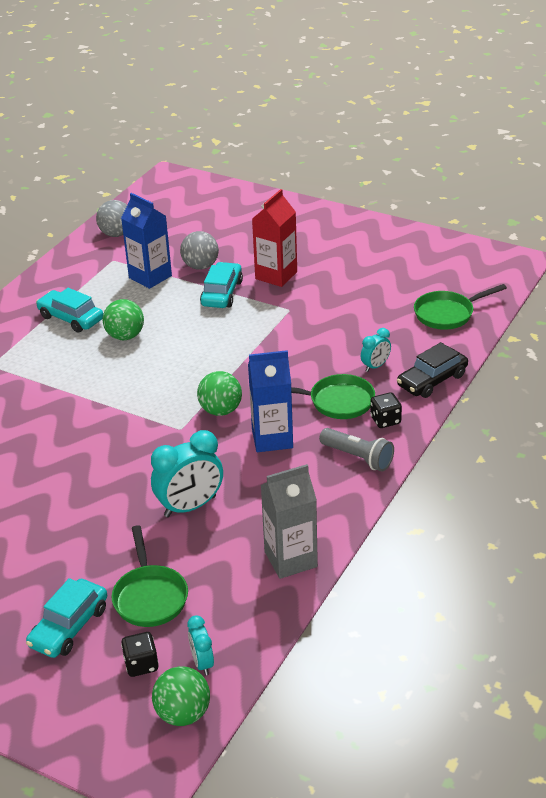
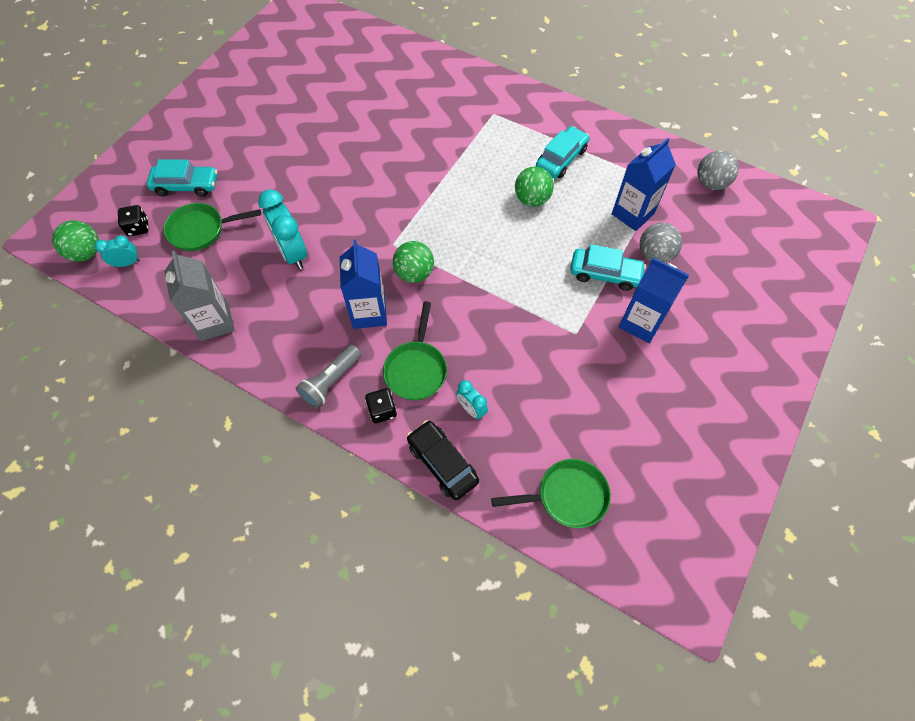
camera: 90 degrees right, 25 degrees up
turquoise car [26,578,107,658] -> turquoise car turned 150 degrees clockwise [147,159,218,197]
red carton [252,189,297,287] -> blue carton [619,257,689,343]
green pan [414,284,507,330] -> green pan turned 105 degrees clockwise [491,459,611,528]

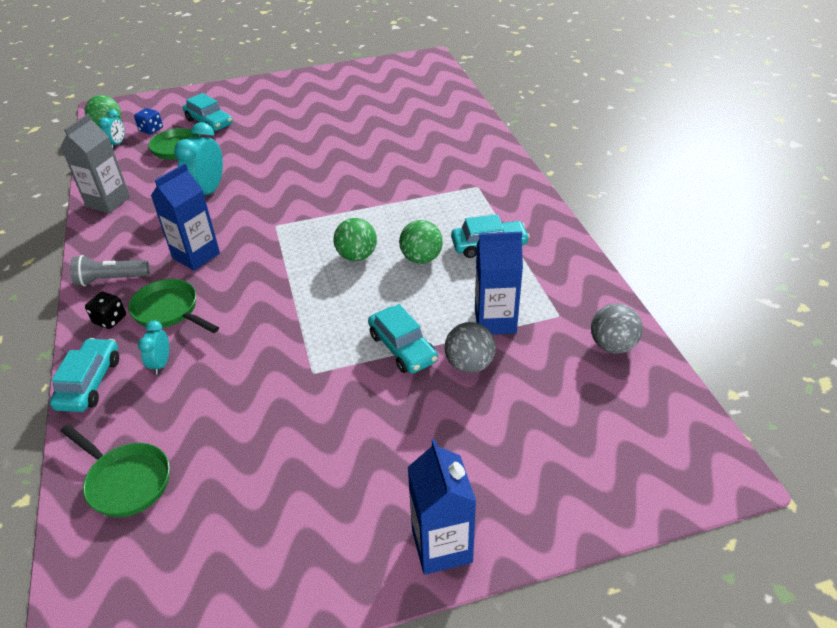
camera: 45 degrees right, 20 degrees down
turquoise clock [95,235,140,267] -> turquoise clock turned 75 degrees clockwise [99,110,125,149]
black dice [118,205,148,236] -> blue dice [134,108,163,134]
green pan [383,301,447,400] -> green pan turned 75 degrees clockwise [128,279,219,333]
green ball [393,241,434,283] -> green ball moved to [333,218,377,261]
black car [407,420,479,500] -> turquoise car [50,338,119,412]
blue carton [619,257,689,343] -> blue carton moved to [408,439,476,575]

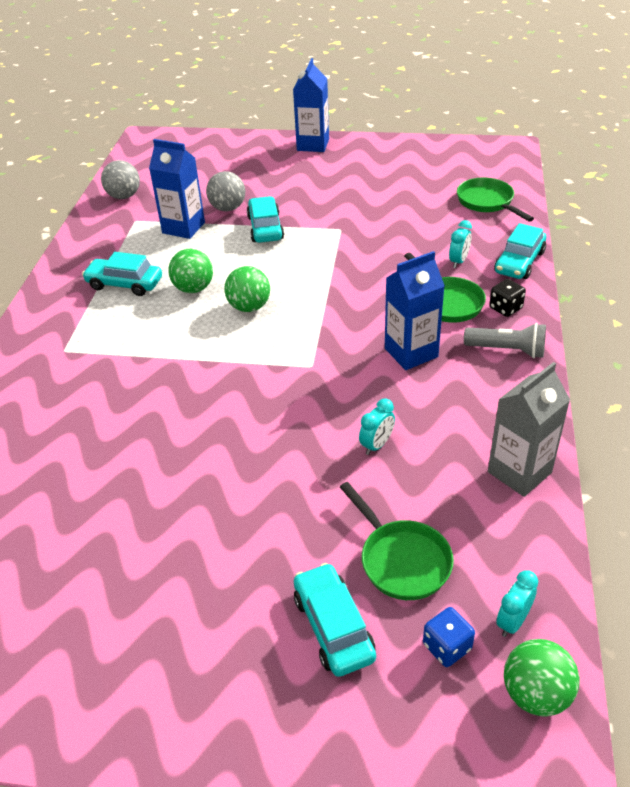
camera: 155 degrees left, 0 degrees up
turquoise clock [174,122,223,195] -> turquoise clock [359,398,395,455], size x0.54

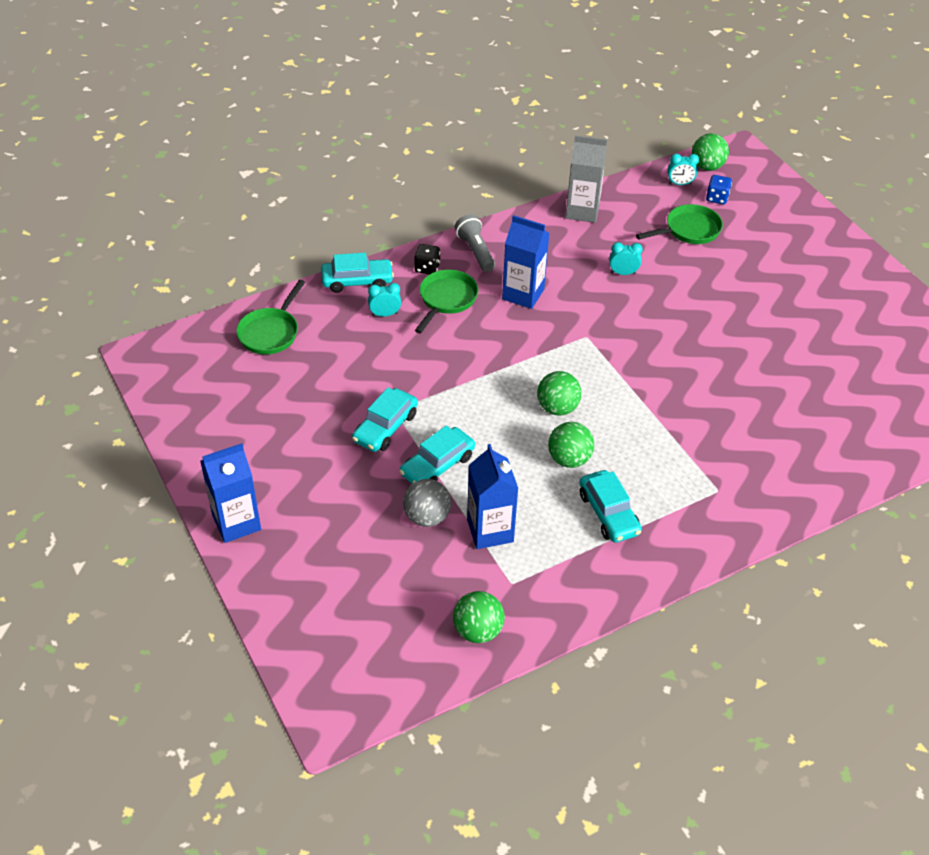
camera: 130 degrees left, 5 degrees up
grey ball [101,160,140,199] -> green ball [453,591,505,643]
turquoise car [294,563,376,677] -> turquoise car moved to [352,387,418,452]
green pan [340,482,454,600] -> green pan turned 45 degrees clockwise [636,204,723,244]

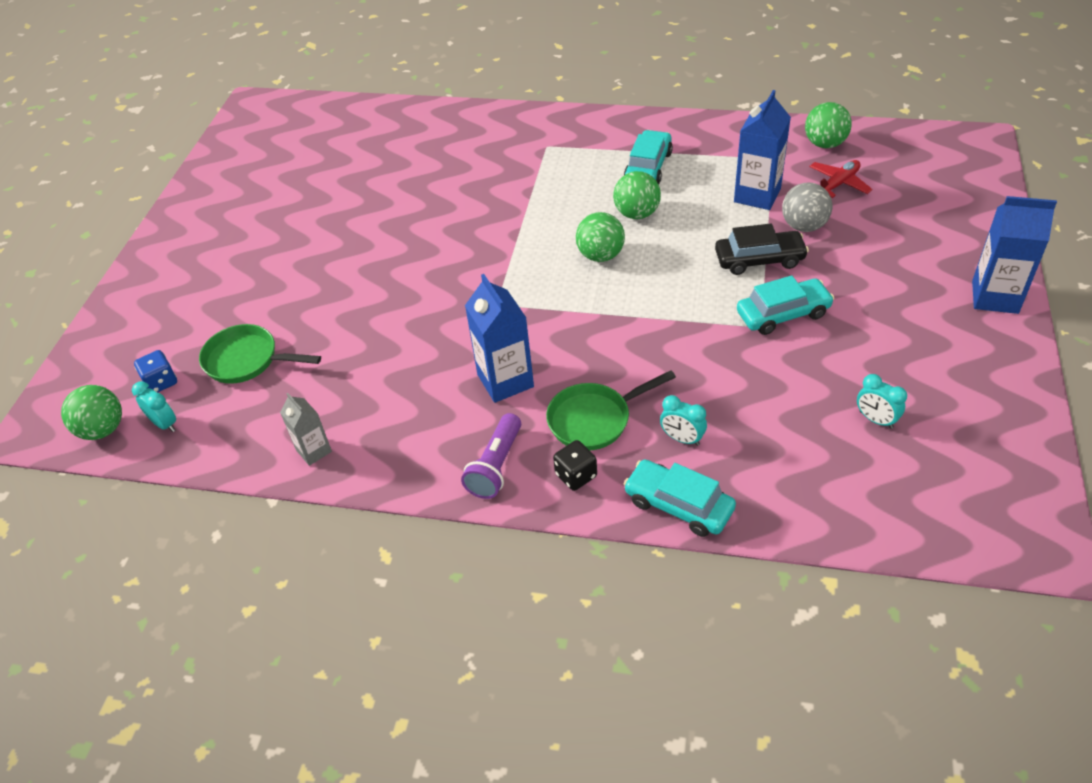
camera: 135 degrees left, 0 degrees up
green pan [236,280,305,355] -> none
turquoise car [399,425,475,484] -> black car [715,223,809,275]
grey flashlight [455,214,495,272] -> purple flashlight [461,413,521,499]
grey carton [566,135,607,223] -> grey carton [280,393,332,466], size x0.59
turquoise clock [609,242,643,275] -> turquoise clock moved to [857,374,907,429]
none -> red plane [809,160,873,198]

